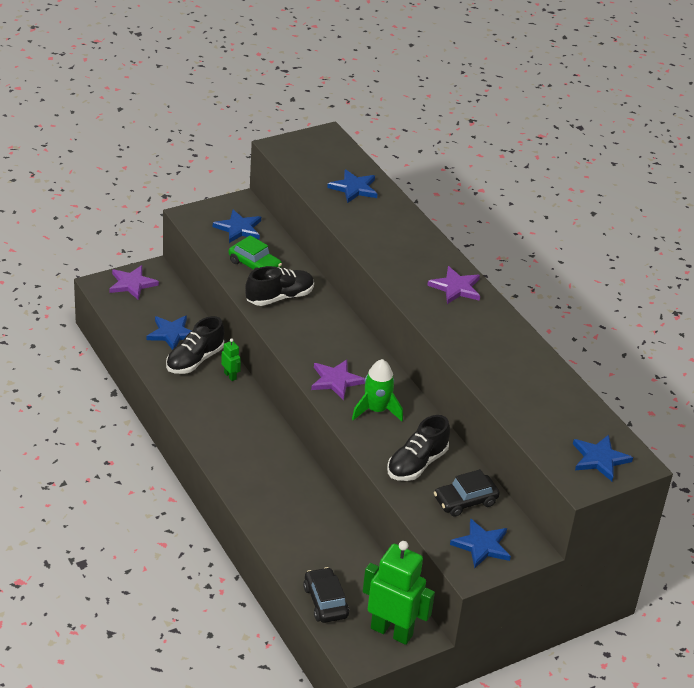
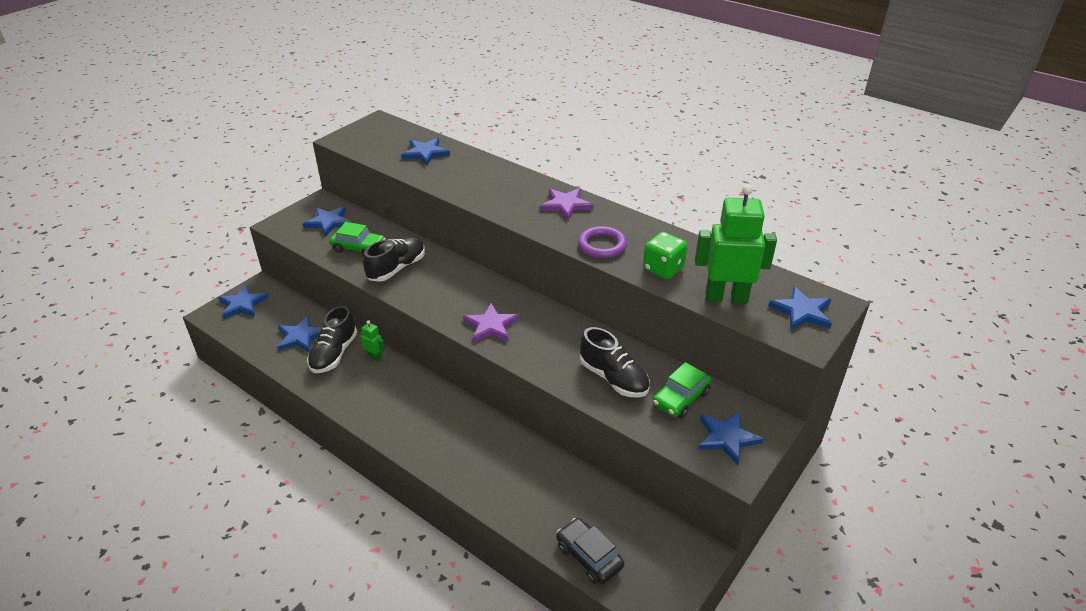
camera: 20 degrees left, 0 degrees up
purple star [110,265,159,300] -> blue star [218,285,269,319]
green rocket [352,359,403,421] -> none
green robot [363,541,435,645] -> green robot moved to [695,184,777,304]
black shoe [387,415,450,481] -> black shoe turned 60 degrees counterclockwise [580,327,650,397]
black car [434,469,500,517] -> green car [653,362,712,418]
none -> purple ring [578,226,627,258]
none -> green dice [643,232,688,279]

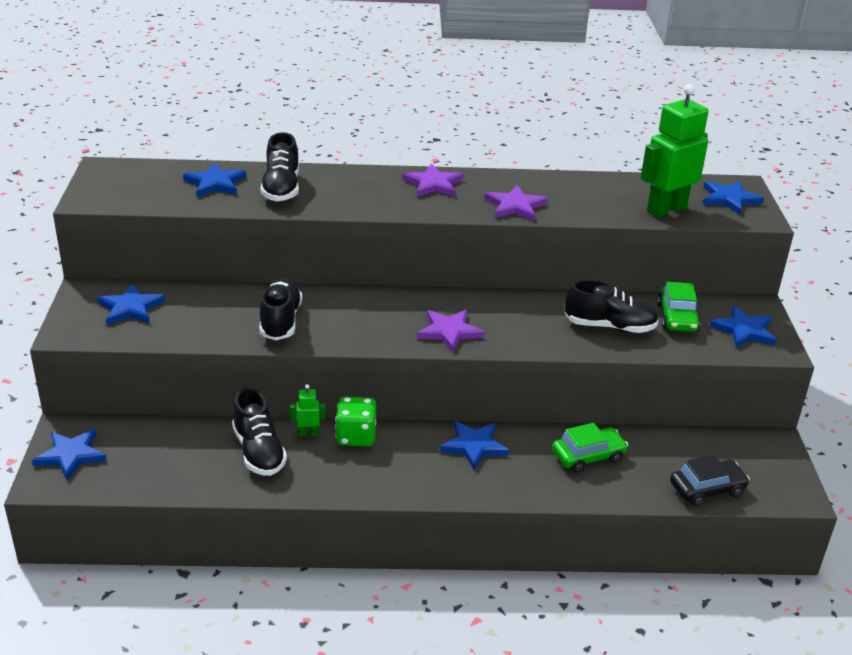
camera: 40 degrees left, 5 degrees down
blue star [277,316,322,353] -> blue star moved to [440,421,509,470]
green car [330,222,386,256] -> green car moved to [552,423,628,473]
black car [557,518,624,584] -> black car turned 150 degrees clockwise [670,455,750,506]
purple ring [578,226,627,258] -> purple star [485,185,548,221]
green dice [643,232,688,279] -> green dice moved to [335,396,377,447]
none -> black shoe [260,132,299,201]

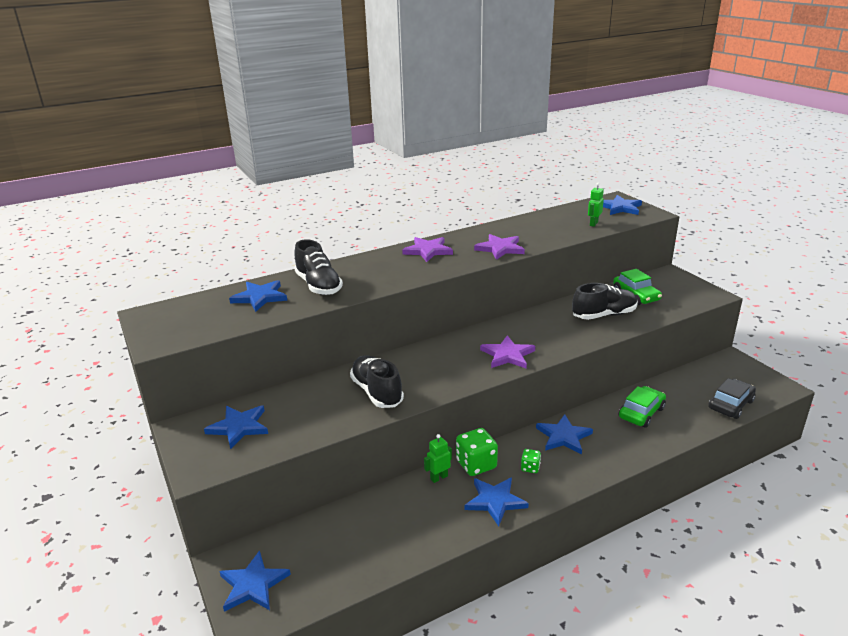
camera: 25 degrees left, 5 degrees down
black shoe [232,388,287,476] -> none
green robot [641,84,709,218] -> green robot [588,183,604,227], size x0.44
blue star [710,306,776,348] -> blue star moved to [464,477,529,526]
none -> green dice [521,449,541,473]

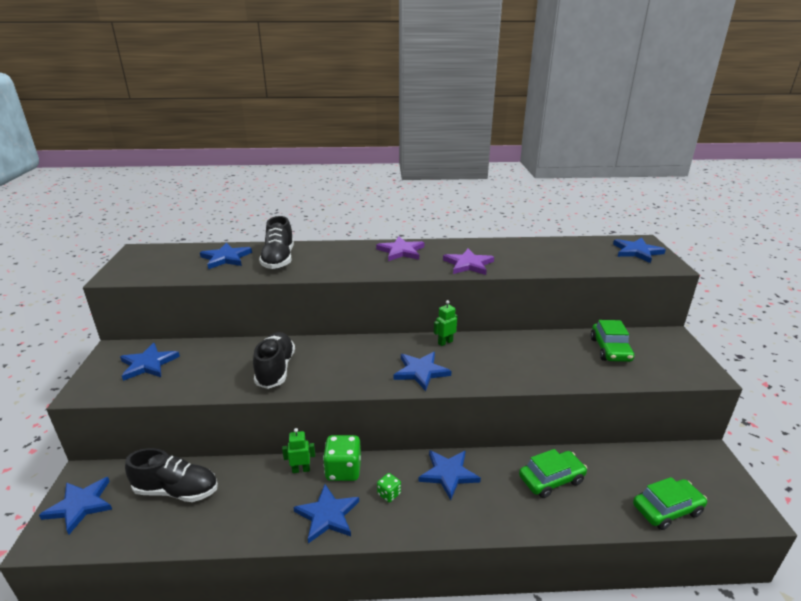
camera: 25 degrees right, 0 degrees up
purple star [480,335,535,369] -> blue star [393,352,452,391]
black shoe [572,283,638,320] -> black shoe moved to [125,448,218,502]
green robot [588,183,604,227] -> green robot moved to [434,300,458,346]
black car [708,378,756,419] -> green car [633,477,707,530]

